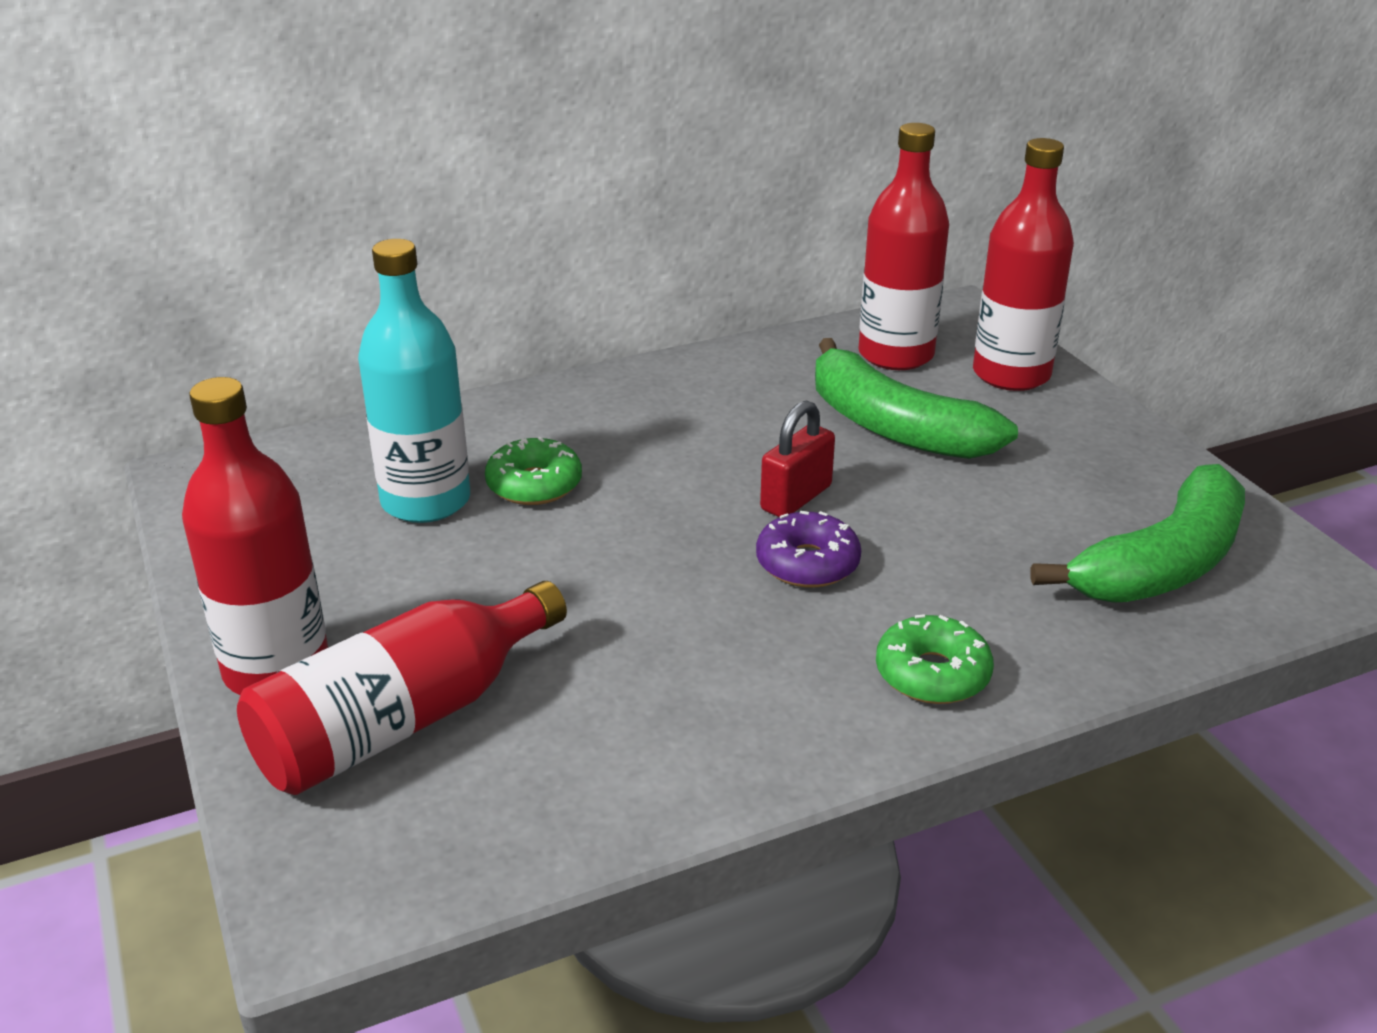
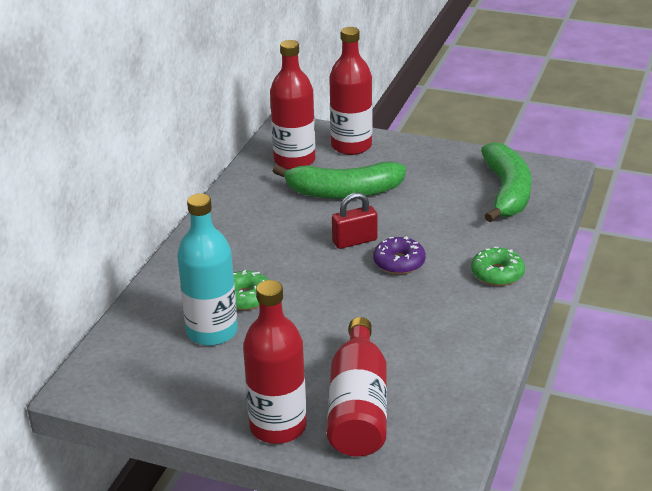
camera: 45 degrees left, 0 degrees up
red padlock [760,400,835,517] -> red padlock turned 75 degrees clockwise [332,192,378,249]

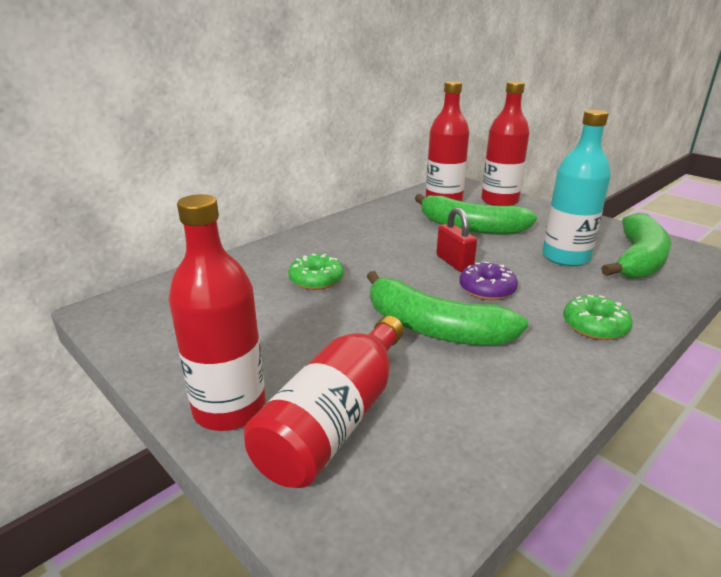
camera: 25 degrees right, 5 degrees down
turquoise bottle [177,193,238,346] -> turquoise bottle moved to [542,109,611,266]
red padlock [332,192,378,249] -> red padlock turned 60 degrees clockwise [436,207,477,272]
none -> green banana [367,271,528,346]

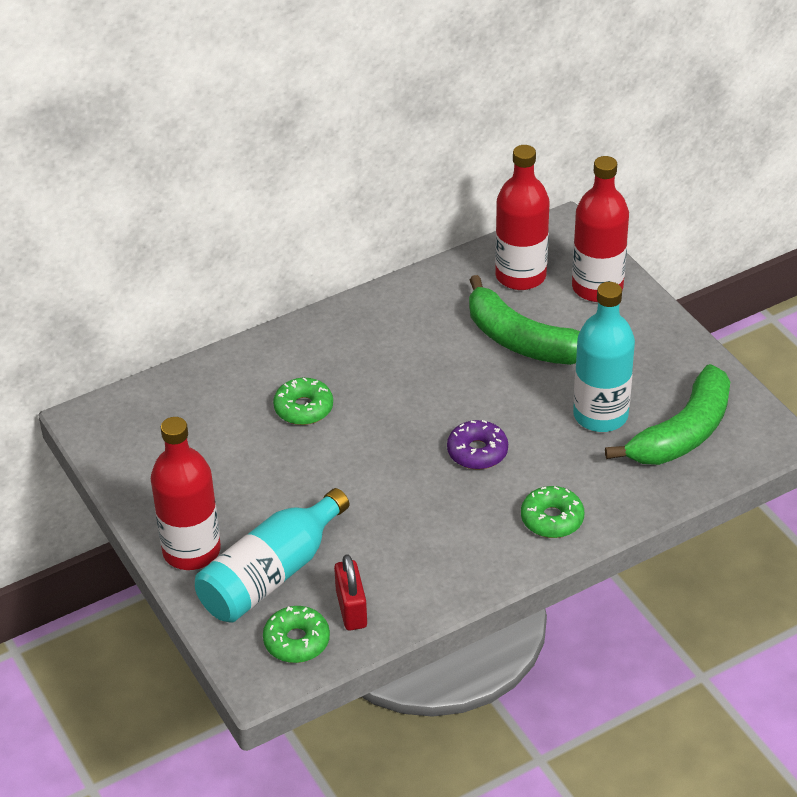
camera: 15 degrees right, 15 degrees up
red bottle [244,316,404,488] -> turquoise bottle [195,488,350,622]
green banana [367,271,528,346] -> none
red padlock [436,207,477,272] -> red padlock moved to [334,554,367,631]
none -> green donut [263,606,330,663]

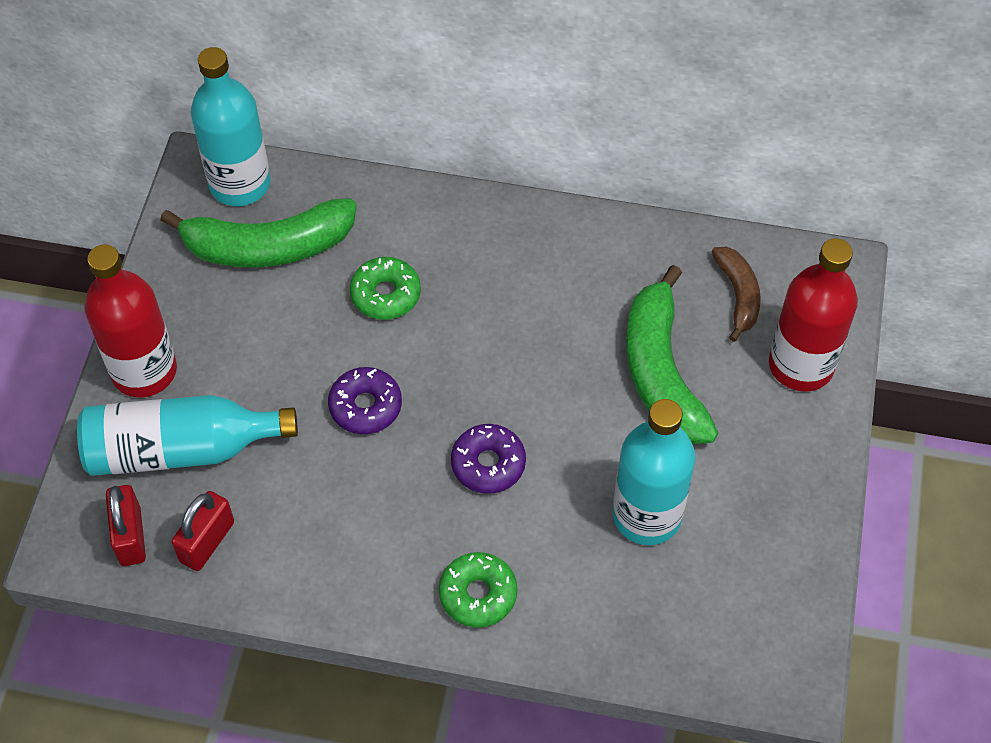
camera: 40 degrees right, 15 degrees up
green donut [263,606,330,663] -> red padlock [106,485,146,566]
red bottle [495,145,550,290] -> brown banana [712,247,761,342]
green banana [605,364,730,465] -> green banana moved to [160,198,357,268]
none -> turquoise bottle [191,47,271,206]
none -> purple donut [328,367,402,434]

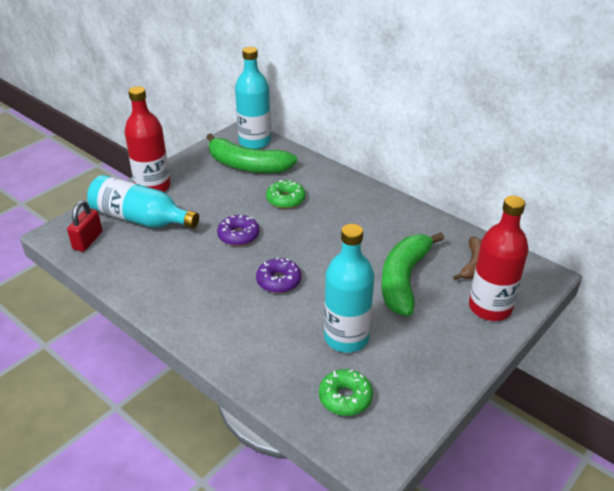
camera: 30 degrees right, 20 degrees down
red padlock [172,491,234,571] -> none
green donut [439,552,517,628] -> green donut moved to [319,369,373,416]

